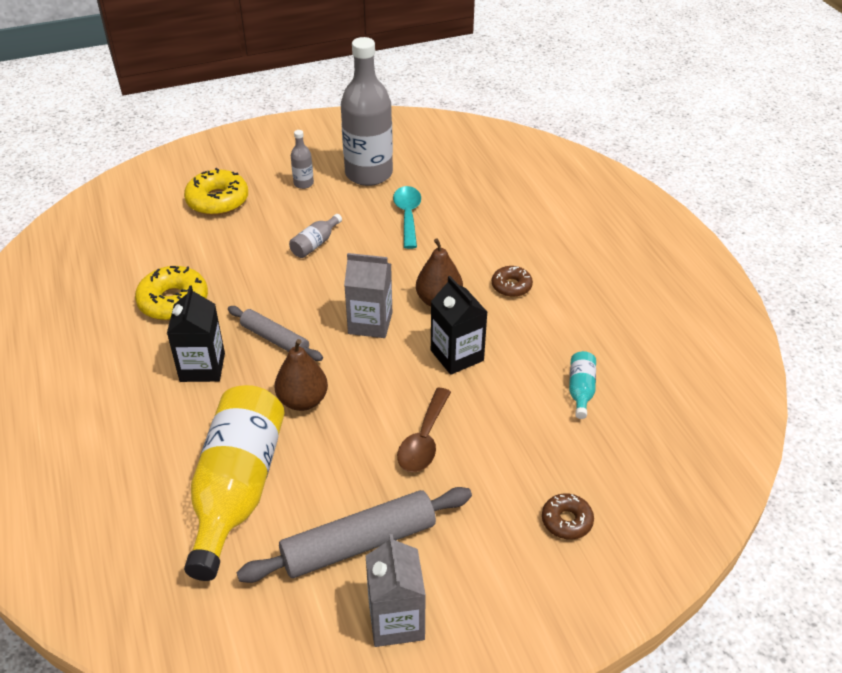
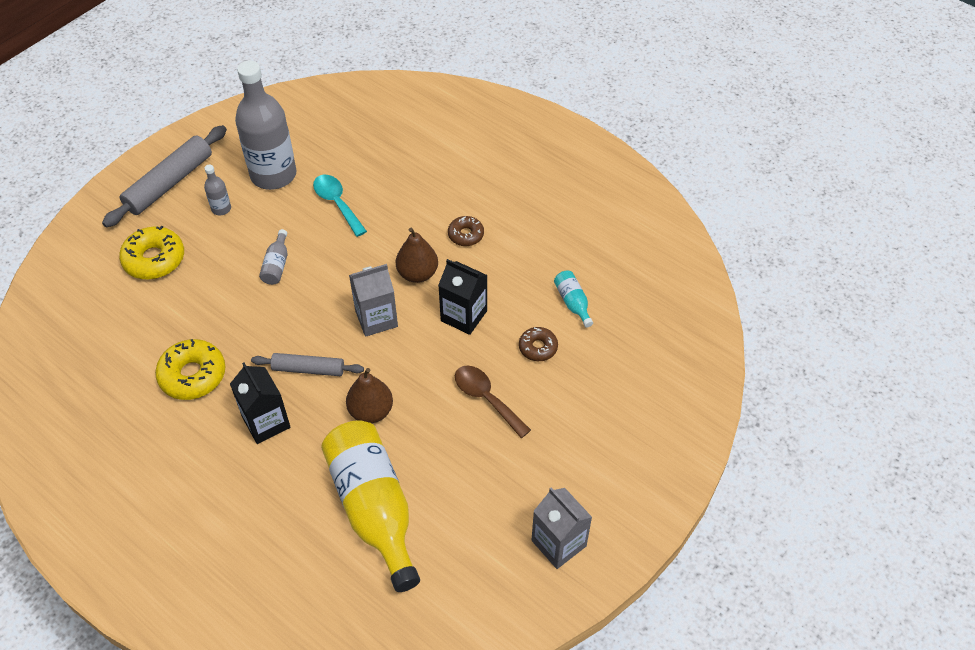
camera: 30 degrees left, 10 degrees up
grey rolling pin [236,487,472,583] -> grey rolling pin moved to [102,125,227,227]
brown spoon [397,388,451,472] -> brown spoon turned 150 degrees clockwise [455,366,531,438]
brown donut [542,493,594,540] -> brown donut moved to [519,327,558,361]

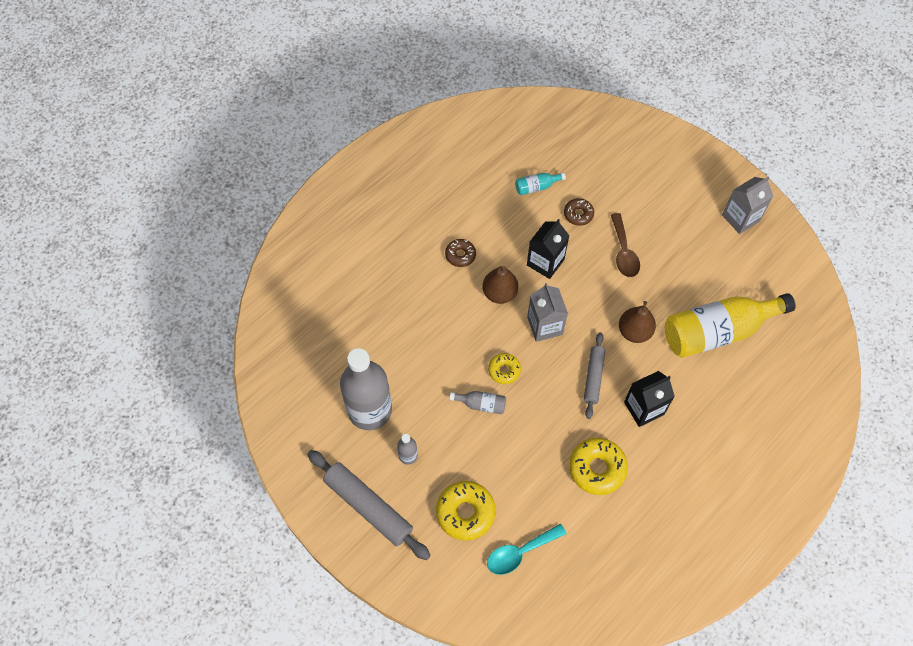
camera: 85 degrees left, 10 degrees up
turquoise spoon [313,175,367,237] -> turquoise spoon moved to [487,524,566,575]
brown spoon [455,366,531,438] -> brown spoon turned 60 degrees counterclockwise [611,213,640,277]
none -> yellow donut [488,353,521,384]

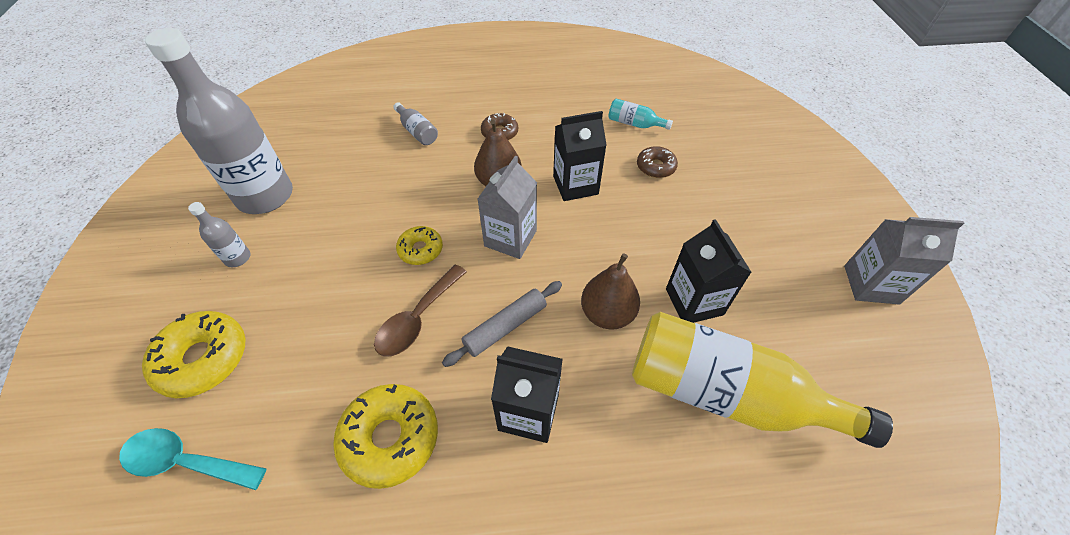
camera: 40 degrees right, 10 degrees down
grey rolling pin [308,450,430,560] -> none
grey bottle [450,391,506,414] -> grey bottle moved to [393,102,438,145]
brown spoon [611,213,640,277] -> brown spoon moved to [374,265,467,357]
none -> black carton [666,219,752,323]

